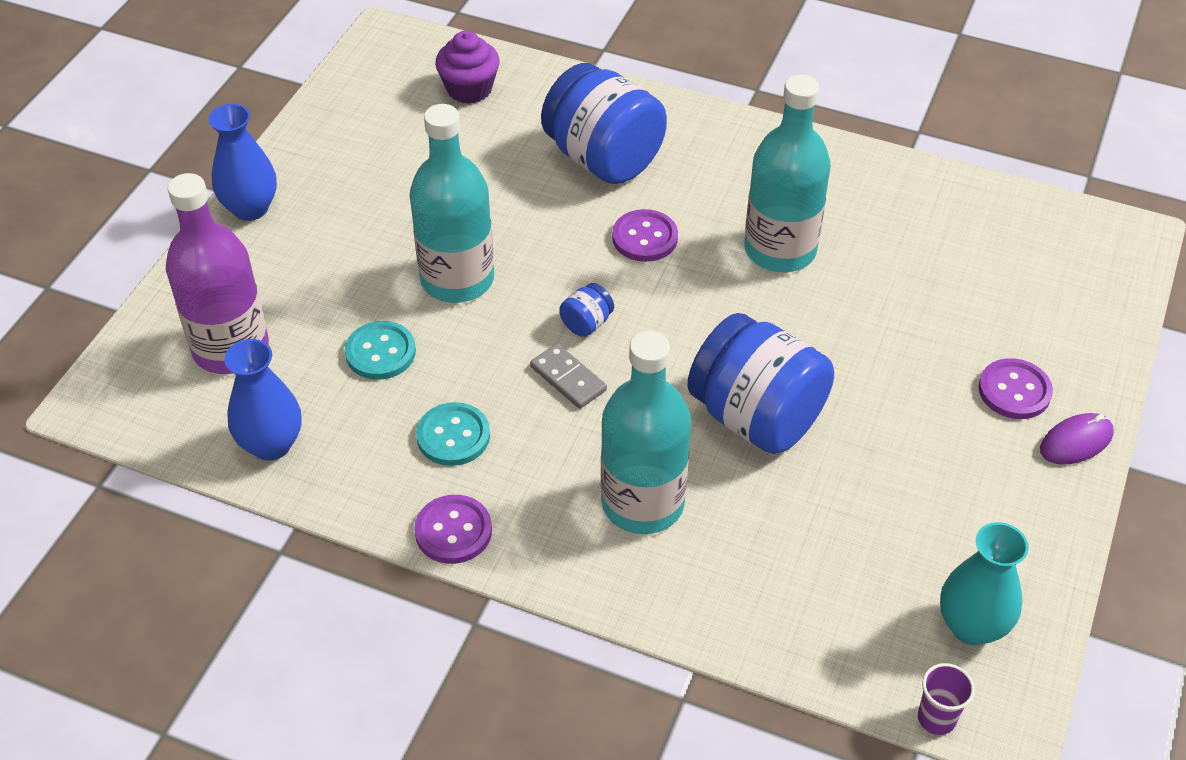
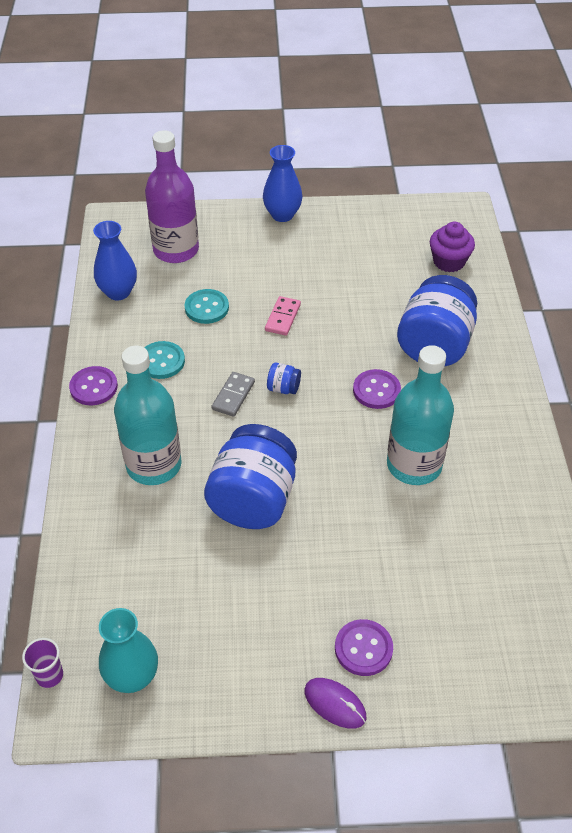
camera: 65 degrees right, 0 degrees up
turquoise bottle [410,104,494,303] -> pink domino [265,296,301,336]

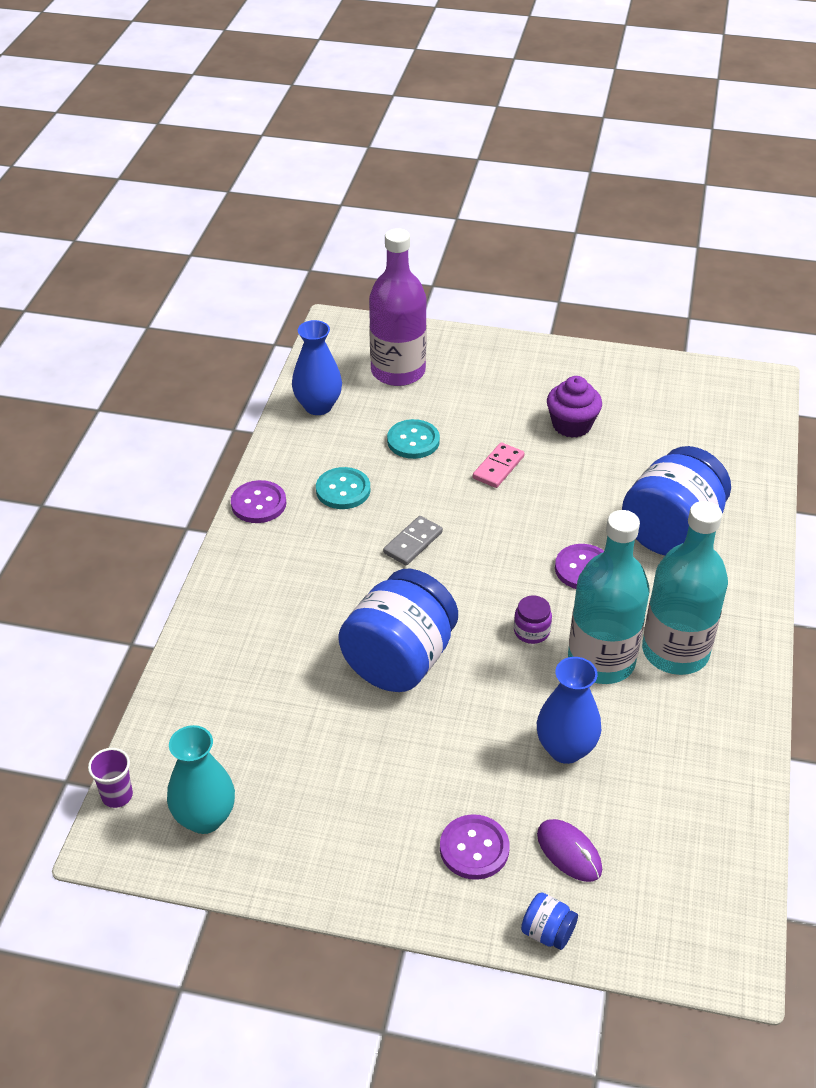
camera: 15 degrees right, 5 degrees down
turquoise bottle [114,346,182,485] -> turquoise bottle moved to [642,501,728,675]
blue vase [263,145,302,222] -> blue vase moved to [537,657,601,764]
blue jar [267,363,301,394] -> blue jar moved to [521,892,578,950]
purple mouse [304,678,367,729] -> purple mouse moved to [537,819,602,882]
purple cupcake [430,222,475,272] -> purple cupcake moved to [547,376,602,438]
none -> purple jar [514,596,552,644]

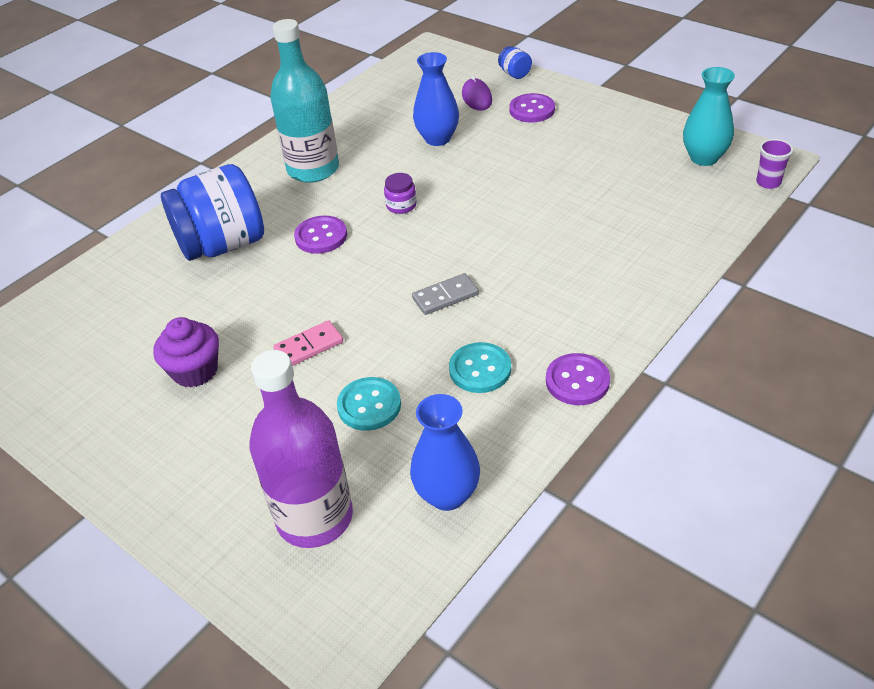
camera: 150 degrees left, 0 degrees up
blue jar [338,569,458,692] -> none
turquoise bottle [568,510,650,684] -> none

